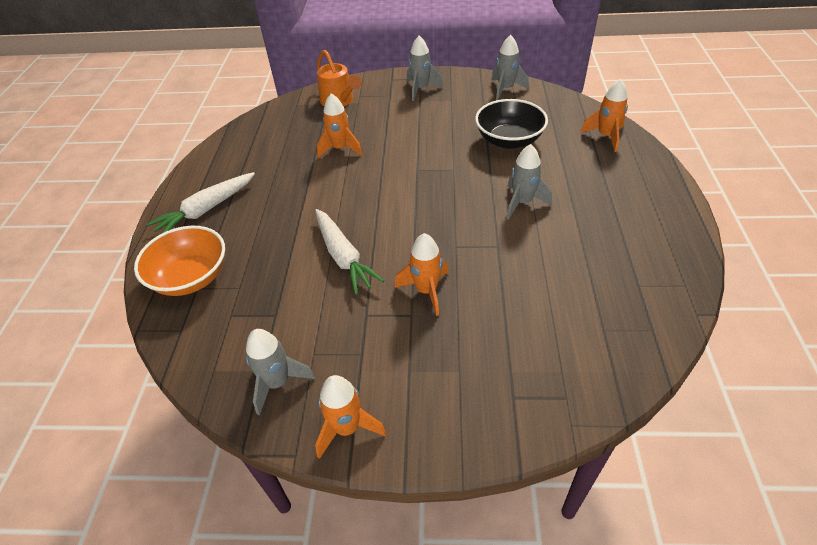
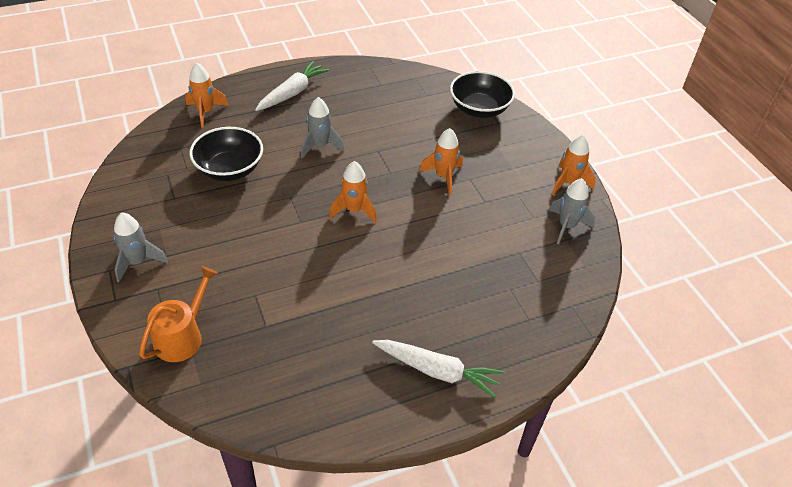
camera: 120 degrees left, 0 degrees up
orange bowl [134,226,225,296] -> none
white carrot [315,209,384,295] -> white carrot moved to [255,61,329,111]
orange rocket [317,93,362,159] -> orange rocket moved to [329,161,377,223]
grey rocket [491,35,529,100] -> none
none -> black bowl [450,71,515,118]

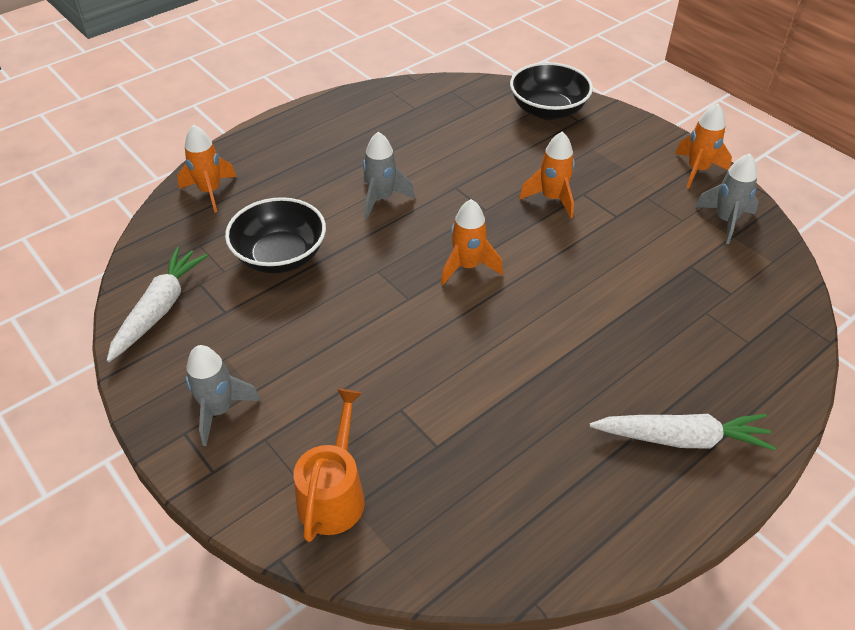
camera: 15 degrees left, 0 degrees up
white carrot [255,61,329,111] -> white carrot moved to [107,247,208,362]

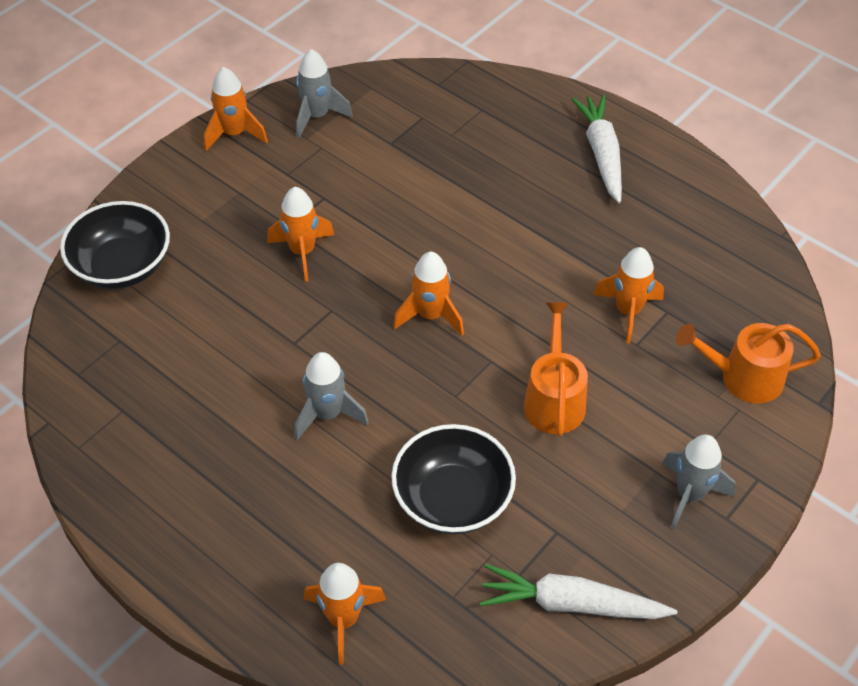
camera: 100 degrees left, 5 degrees up
none -> orange watering can [523,302,588,437]
none -> orange rocket [593,247,664,343]

